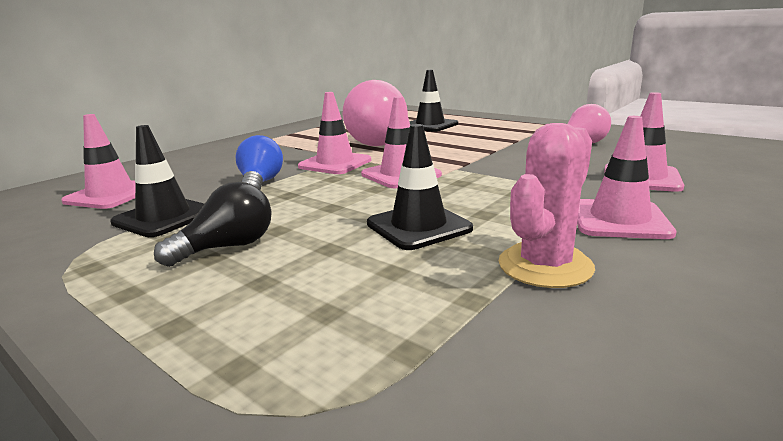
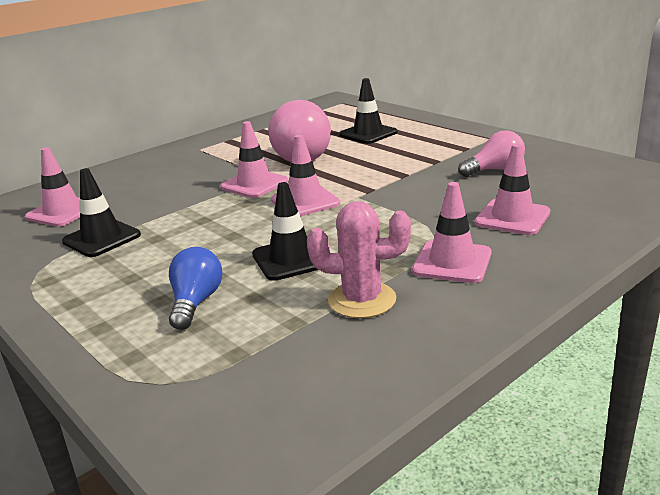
camera: 10 degrees right, 5 degrees up
black light bulb [154,182,272,267] -> none
blue light bulb [236,135,283,189] -> blue light bulb moved to [169,247,223,330]
pink cactus [499,123,595,288] -> pink cactus turned 45 degrees clockwise [307,201,411,318]

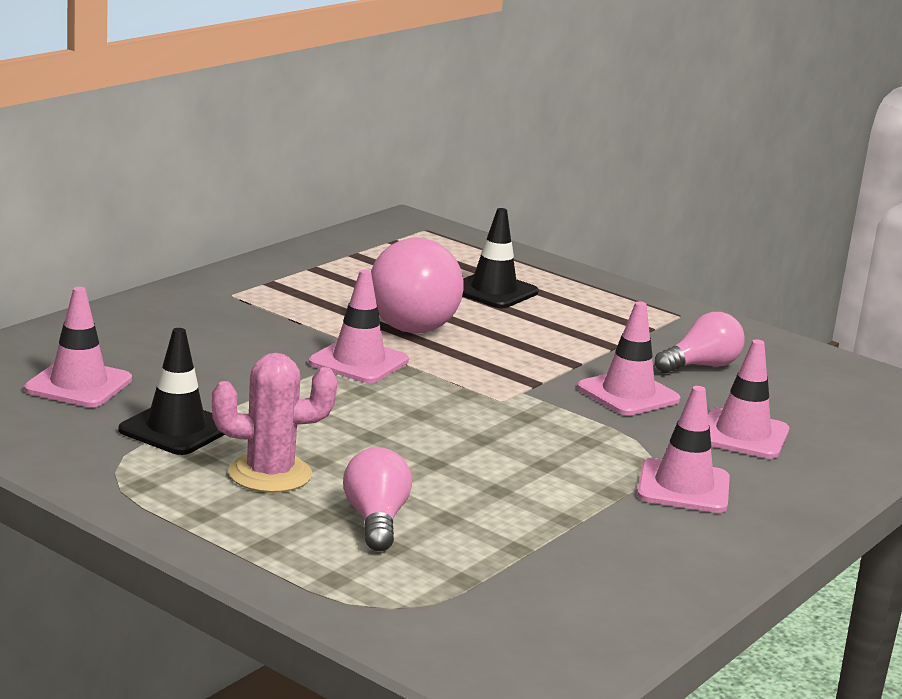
camera: 15 degrees left, 5 degrees down
blue light bulb [169,247,223,330] -> pink light bulb [343,447,412,551]
black traffic cone [252,182,318,281] -> none
pink traffic cone [271,135,340,217] -> pink traffic cone moved to [577,301,680,415]
pink cactus [307,201,411,318] -> pink cactus moved to [212,353,337,493]

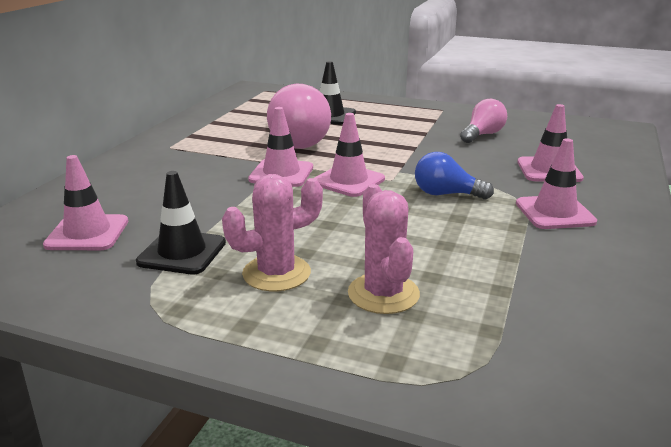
camera: 15 degrees left, 5 degrees up
pink light bulb [343,447,412,551] -> pink cactus [348,184,420,314]
pink traffic cone [577,301,680,415] -> pink traffic cone moved to [315,113,385,197]
none -> blue light bulb [415,152,494,199]

